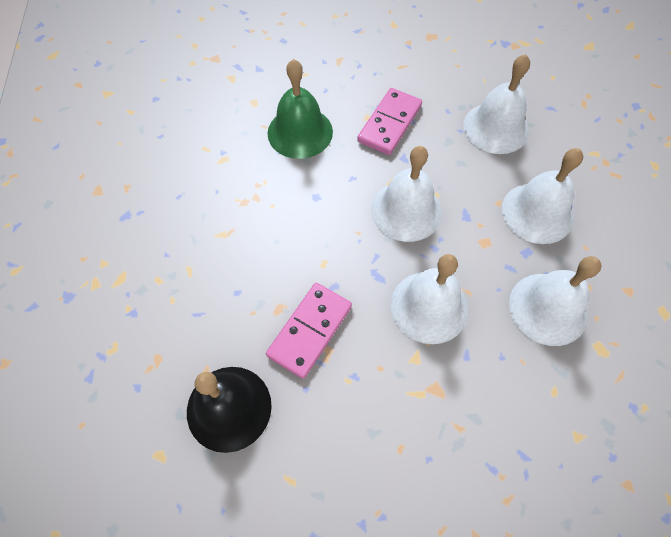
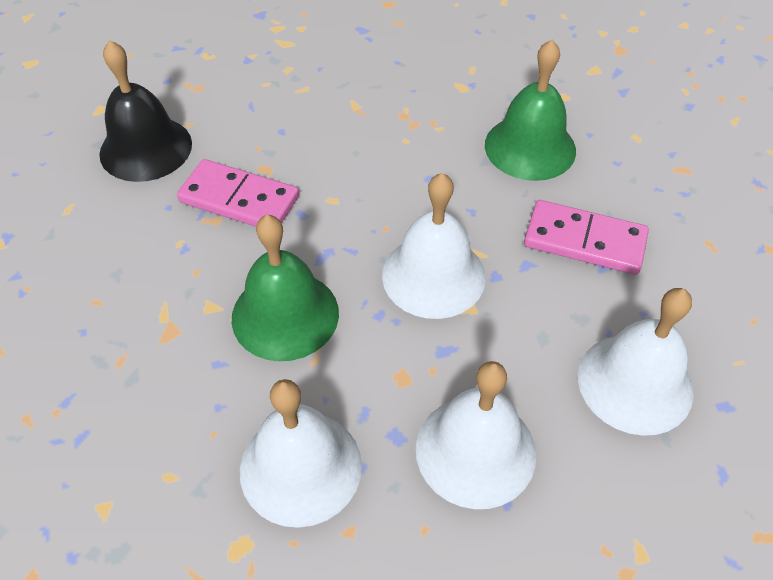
camera: 80 degrees right, 10 degrees down
white bell [391,254,468,344] -> green bell [232,215,339,361]

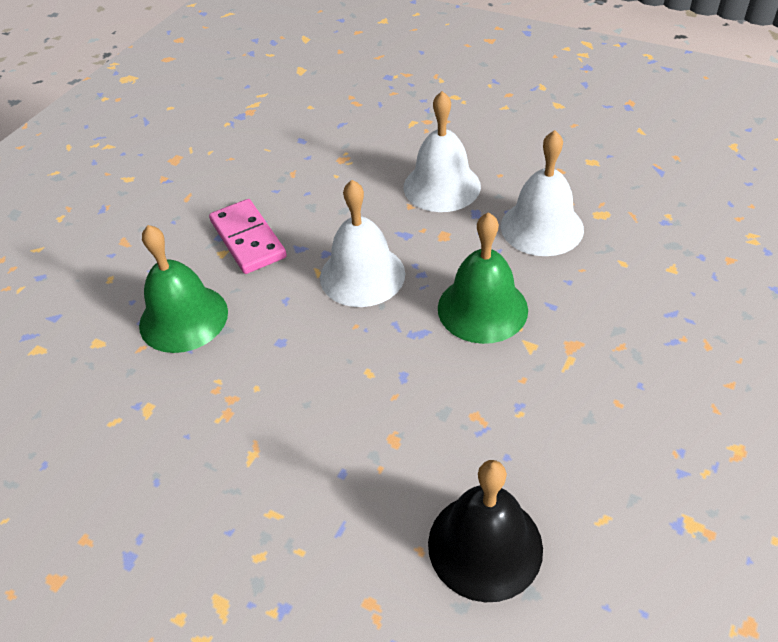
camera: 135 degrees left, 5 degrees down
pink domino [177,159,299,227] -> none
white bell [578,288,694,436] -> none

